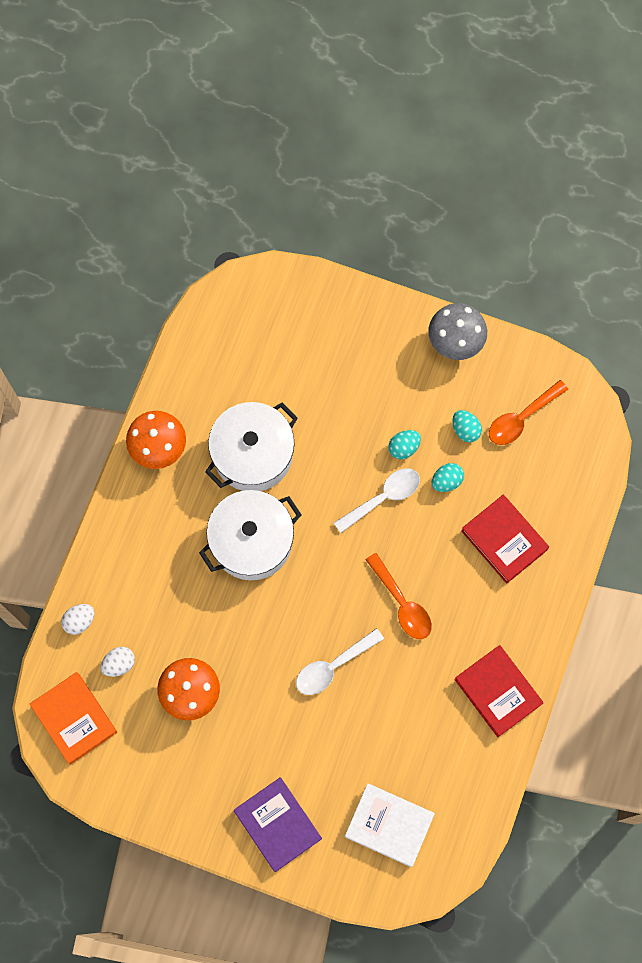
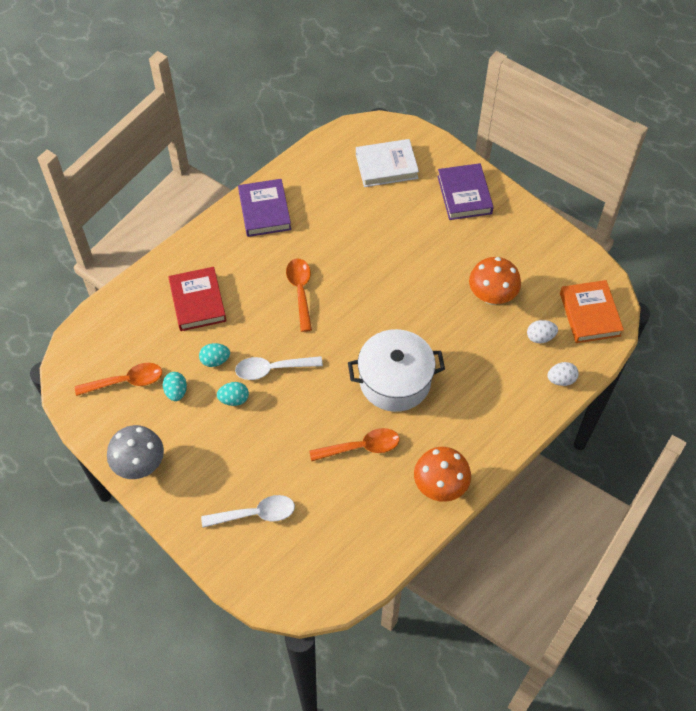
camera: 155 degrees left, 15 degrees down
white pot [205,402,298,491] -> orange spoon [309,428,399,461]
white spoon [296,628,384,695] -> white spoon moved to [201,495,295,528]
white book [345,783,435,867] -> white book turned 60 degrees counterclockwise [356,139,419,187]
red book [454,645,543,737] -> purple book [238,179,291,237]

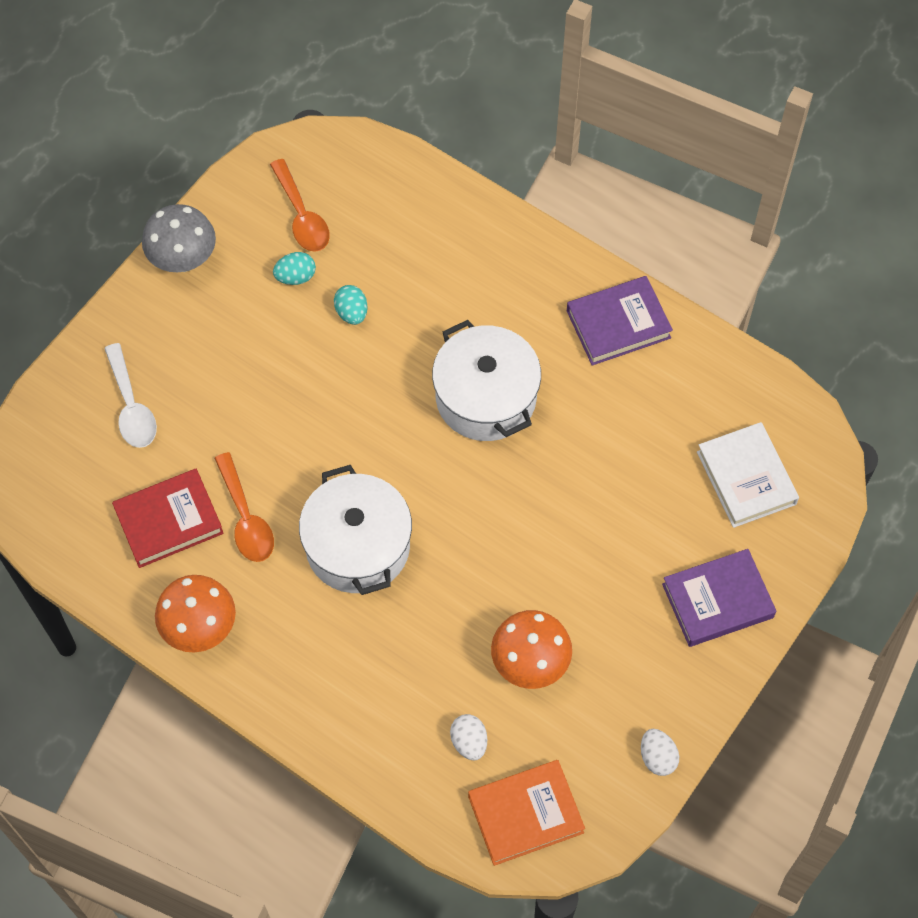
camera: 80 degrees right, 5 degrees up
red book [168,267,226,331] -> red book moved to [112,469,224,568]
turquoise egg [217,382,249,406] -> none
white spoon [235,356,323,380] -> none
orange spoon [286,258,312,332] -> white pot [432,320,541,441]
white egg [547,362,579,386] -> white egg moved to [641,729,679,776]

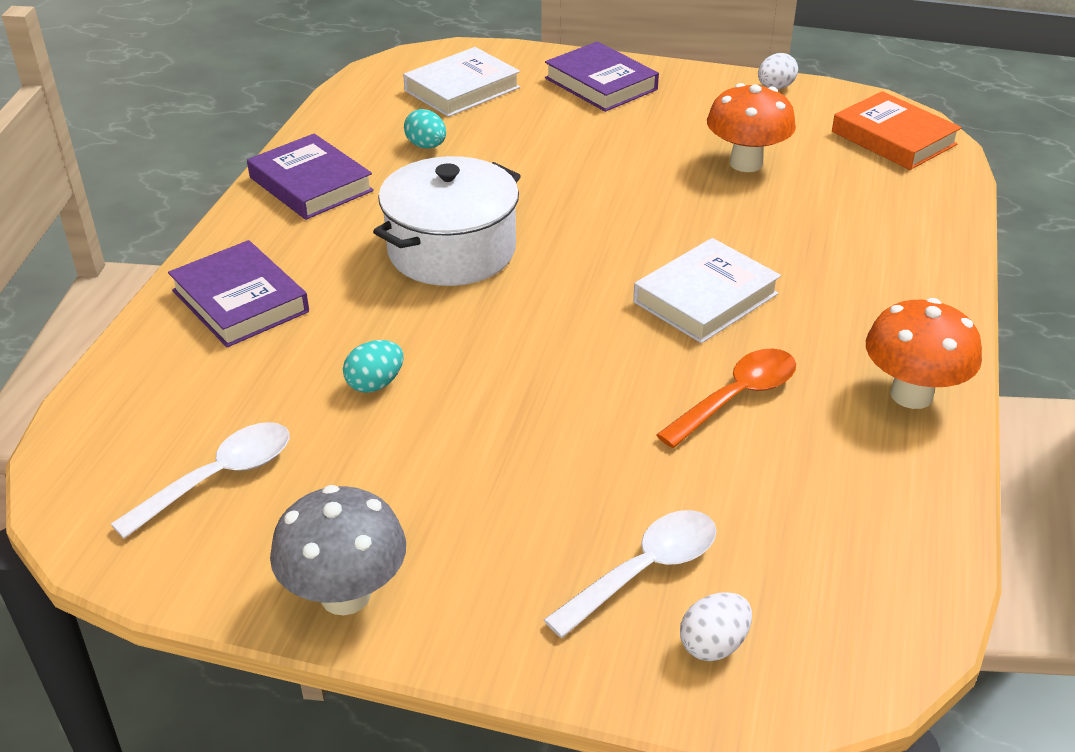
camera: 110 degrees left, 25 degrees down
red book [112,469,224,568] -> none
orange spoon [270,159,330,252] -> white spoon [111,422,290,539]
turquoise egg [273,252,316,285] -> turquoise egg moved to [404,109,446,149]
white pot [299,465,412,595] -> white book [633,238,781,343]
white egg [450,714,487,760] -> white egg moved to [680,592,752,661]
none -> purple book [168,240,309,347]

